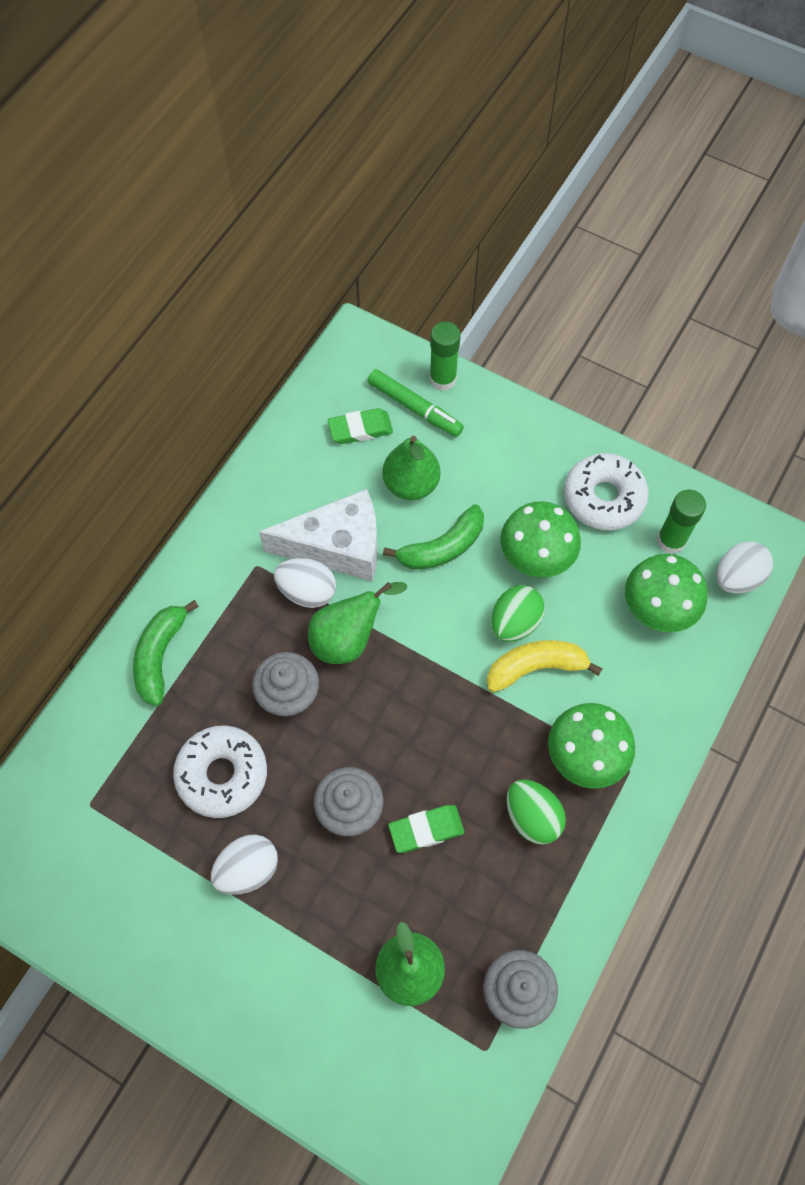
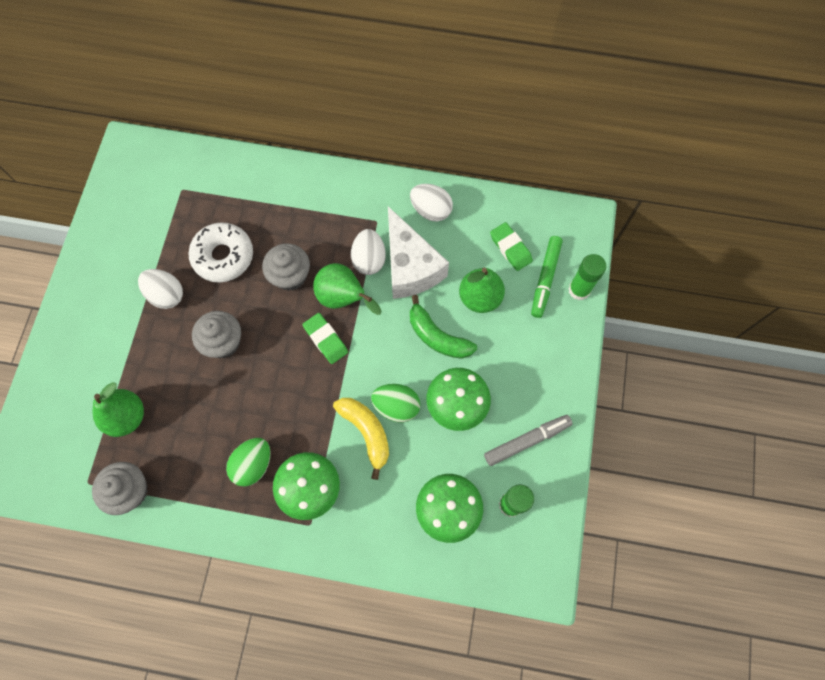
camera: 70 degrees right, 5 degrees up
green banana [133,600,199,706] -> none
green eraser [388,805,465,853] -> green eraser moved to [302,313,348,364]
white donut [564,453,649,530] -> grey marker [484,415,572,466]
white egg [716,541,773,593] -> white egg moved to [410,184,453,221]

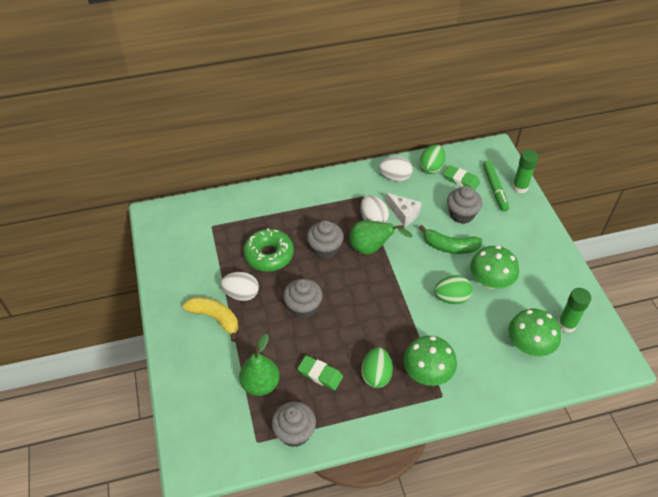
camera: 25 degrees left, 20 degrees down
white donut [189,222,253,283] -> green donut [243,228,294,272]
green eraser [302,313,348,364] -> green eraser moved to [297,355,343,390]
yellow banana [333,398,389,480] -> yellow banana moved to [183,297,238,342]
white cheese [388,206,449,299] -> white cheese [386,193,421,227], size x0.57
green pear [459,268,505,313] -> grey cupcake [447,186,482,224]
grey marker [484,415,572,466] -> none
none -> green egg [419,145,446,174]

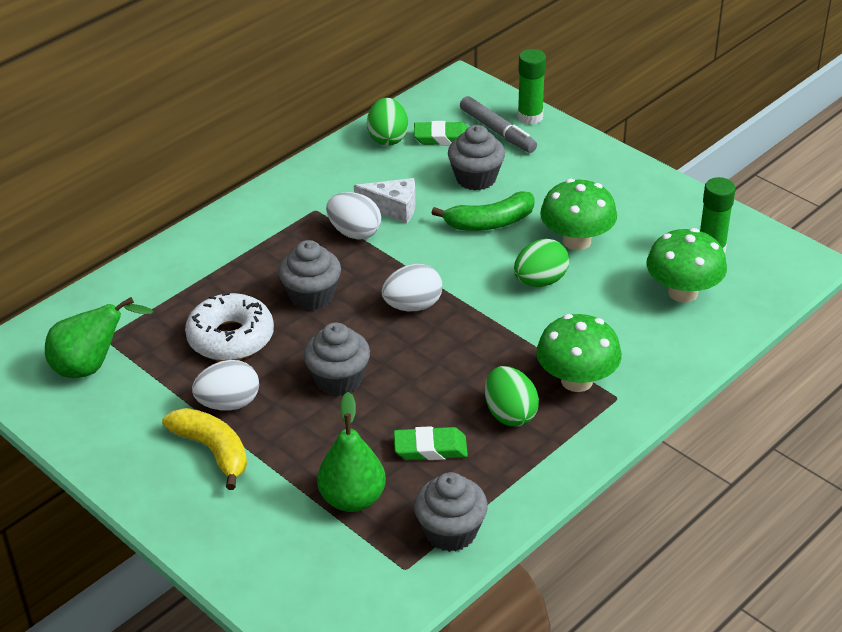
camera: 30 degrees left, 10 degrees down
yellow banana [183,297,238,342] -> yellow banana turned 45 degrees clockwise [162,408,247,490]
green donut [243,228,294,272] -> white donut [185,292,274,361]
green pear [349,220,413,255] -> green pear moved to [45,297,154,378]
white egg [379,156,413,182] -> white egg moved to [382,264,442,311]
green marker [483,160,509,212] -> grey marker [460,96,537,153]

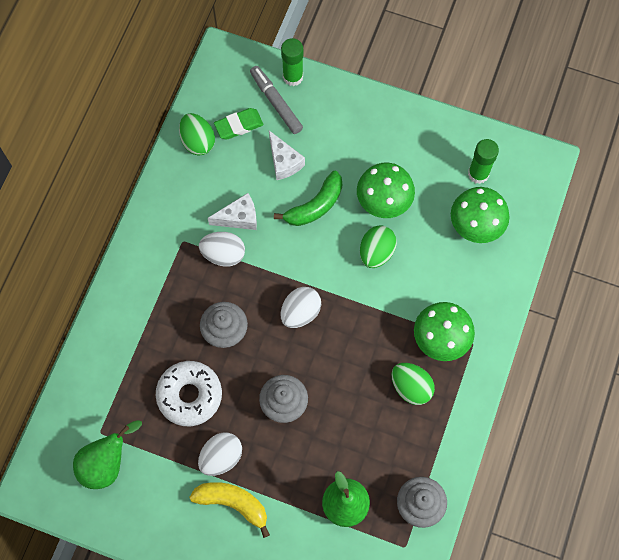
camera: 25 degrees left, 30 degrees up
green eraser [394,426,468,460] -> none
grey cupcake [448,125,505,191] -> white cheese [269,131,305,180]
grey marker [460,96,537,153] -> grey marker turned 150 degrees counterclockwise [250,66,303,134]

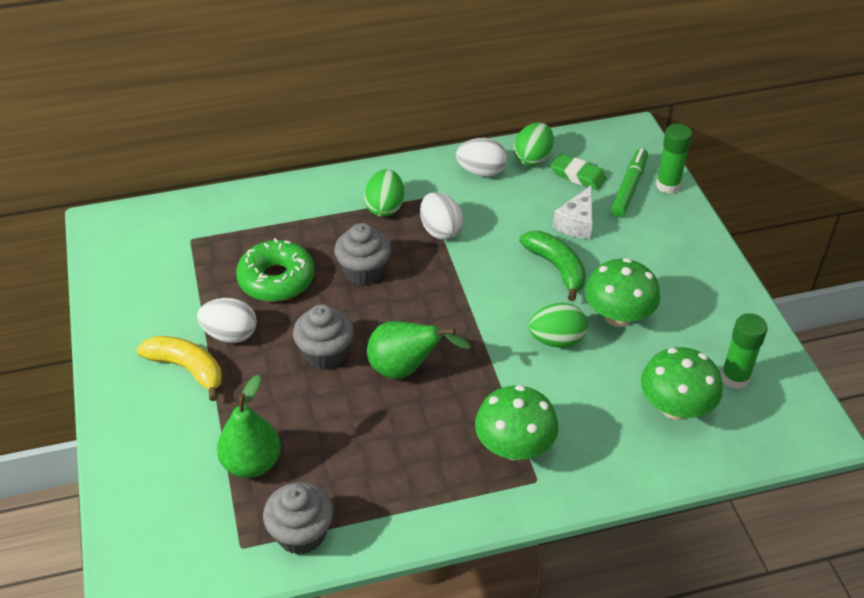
camera: 55 degrees right, 25 degrees down
green pear [73,420,142,489] -> green pear moved to [367,321,471,379]
white donut [156,361,222,426] -> green donut [236,238,315,302]
yellow banana [190,482,270,538] -> yellow banana turned 45 degrees counterclockwise [137,336,222,401]
white cheese [208,193,257,230] -> none
grey marker [250,66,303,134] -> green marker [611,148,648,217]
green banana [274,171,342,226] -> green banana turned 135 degrees counterclockwise [519,231,586,301]
white egg [281,287,321,328] -> white egg moved to [456,138,507,177]
green egg [391,363,435,405] -> green egg moved to [364,169,404,217]

